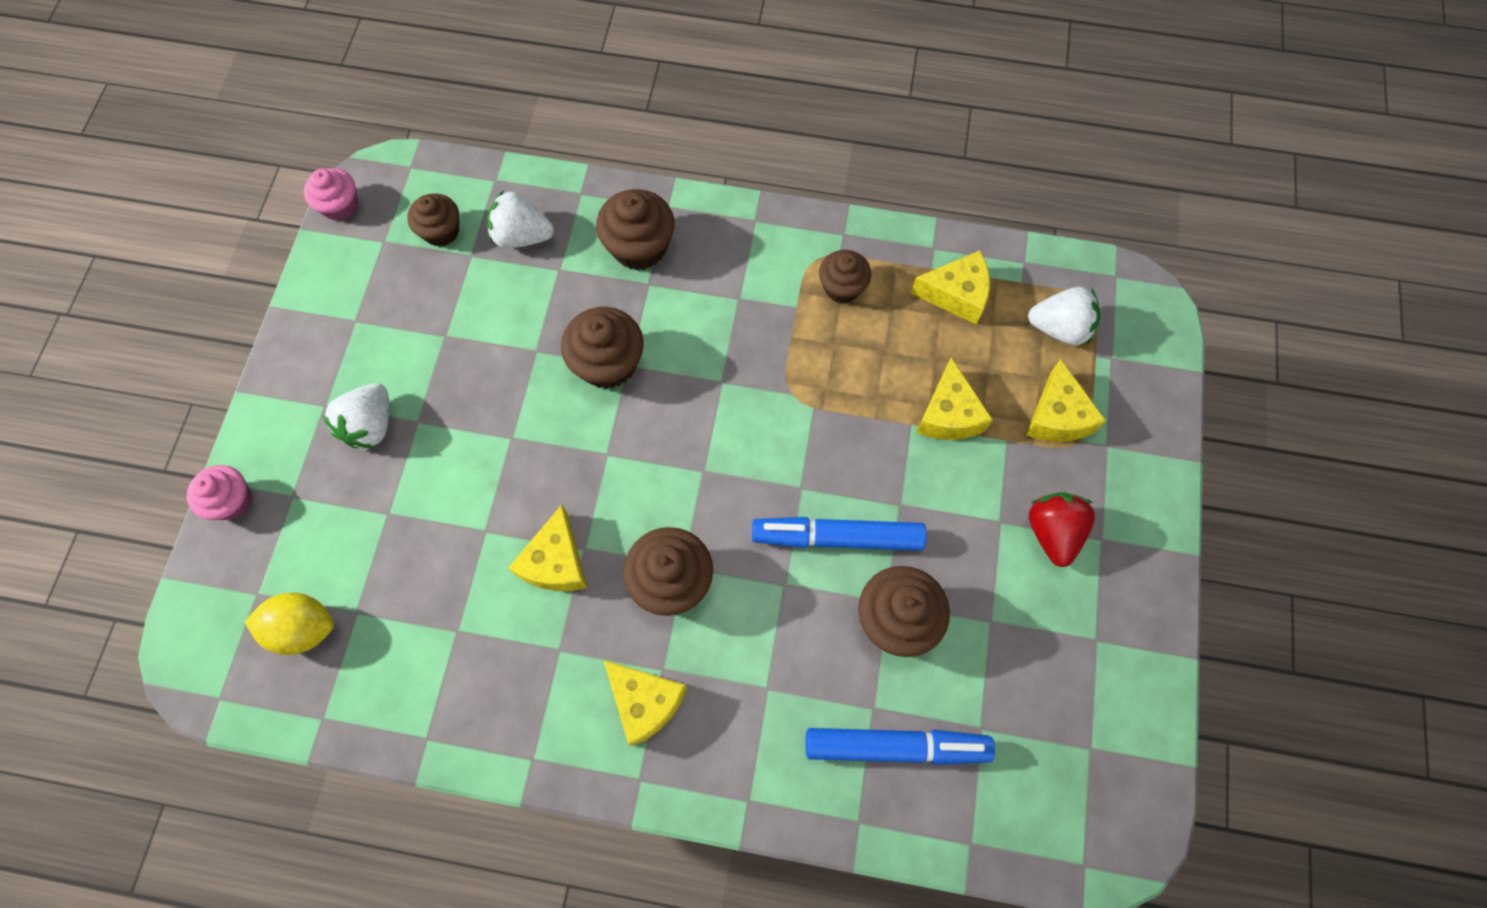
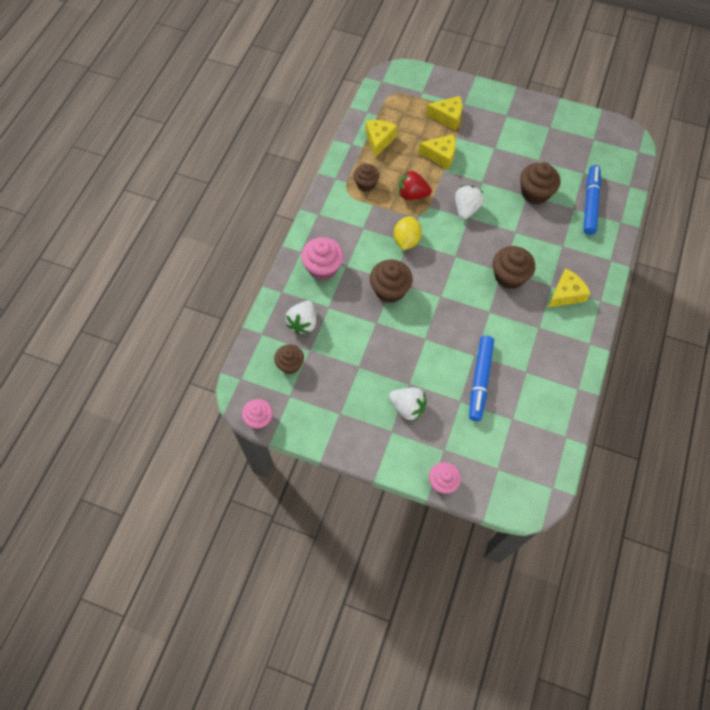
camera: 80 degrees left, 5 degrees down
yellow lemon [245,592,334,655] -> yellow lemon moved to [394,216,422,250]
yellow cheese [508,505,587,591] -> none
brown cupcake [596,189,675,270] -> pink cupcake [301,237,343,280]
blue marker [752,517,927,551] -> blue marker moved to [469,336,494,421]
white strawberry [1028,287,1100,345] -> white strawberry moved to [455,185,484,220]
red strawberry [1029,492,1095,567] -> red strawberry moved to [399,171,432,200]

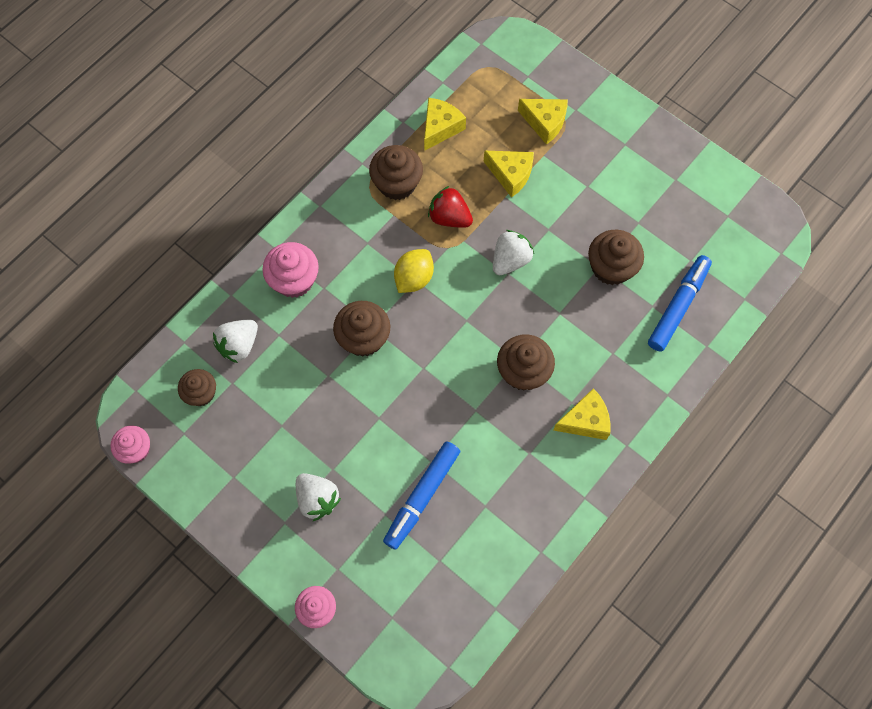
camera: 20 degrees right, 5 degrees up
brown cupcake [353,164,379,191] -> brown cupcake [369,145,423,200], size x1.51

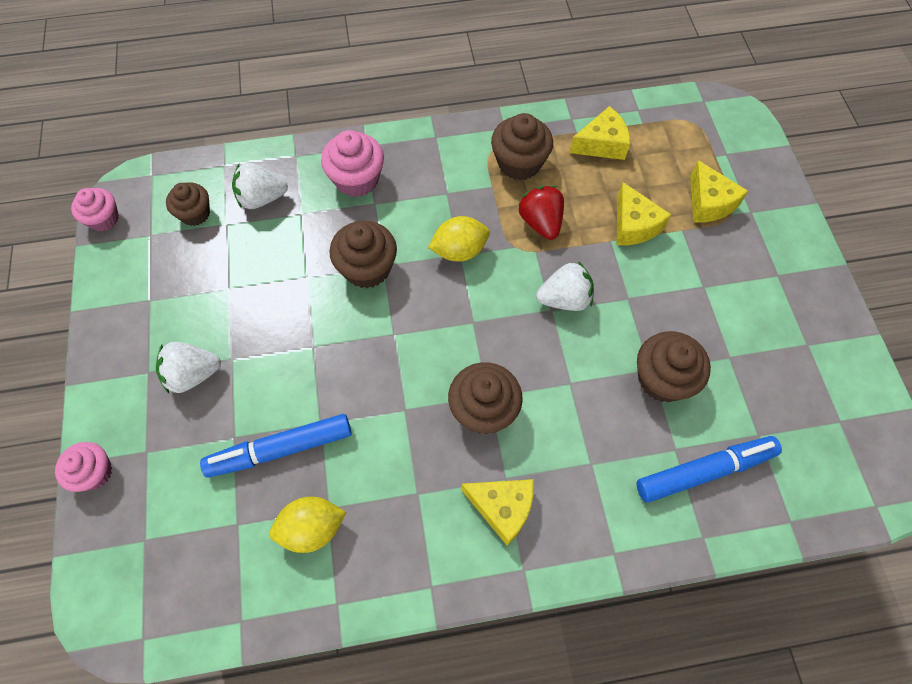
camera: 40 degrees right, 5 degrees down
white strawberry [296,473,341,521] -> white strawberry turned 75 degrees clockwise [156,342,221,393]
none -> yellow lemon [269,496,346,553]

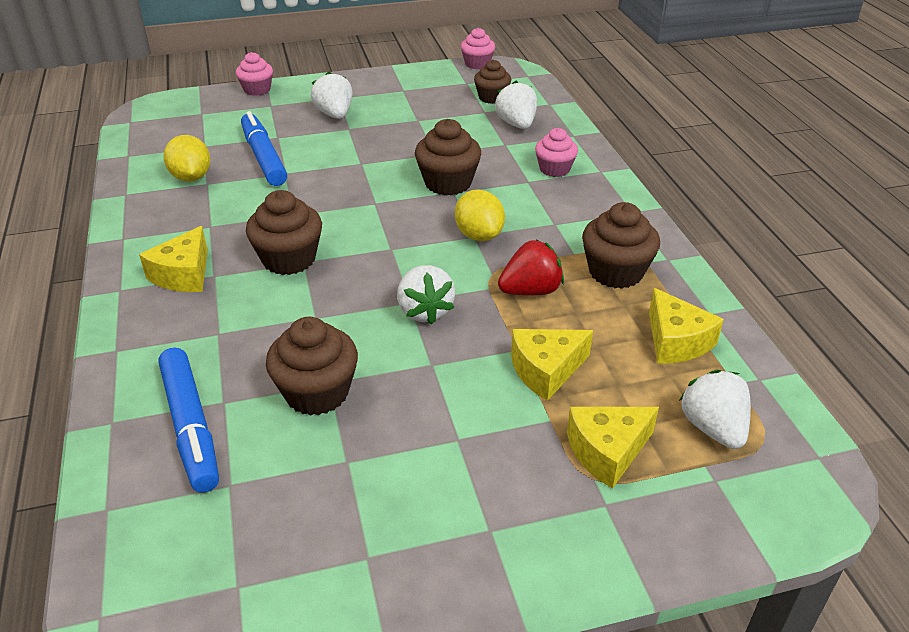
camera: 85 degrees right, 25 degrees down
pink cupcake [321,130,384,197] -> pink cupcake [535,128,578,177], size x0.66
none -> white strawberry [679,370,751,449]

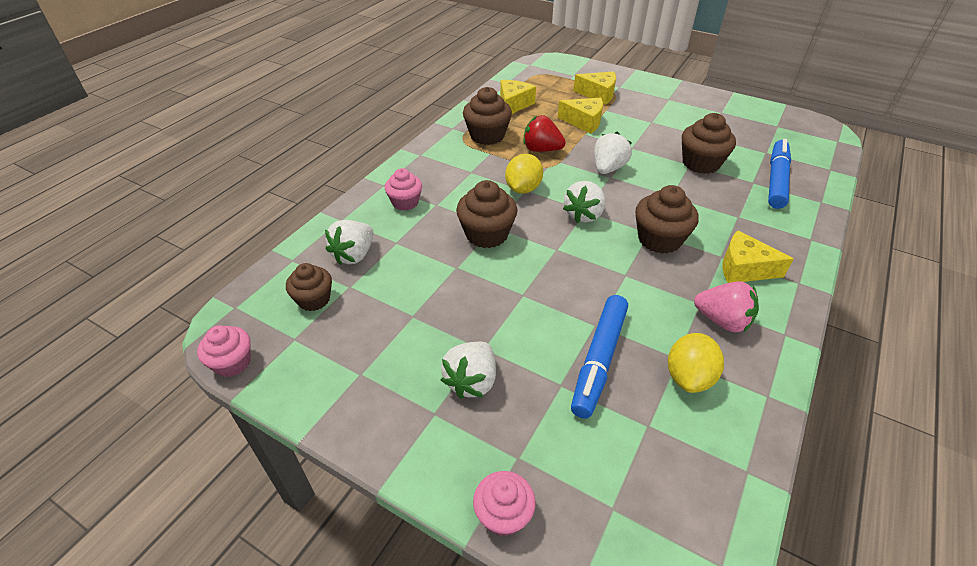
camera: 135 degrees left, 5 degrees up
yellow cheese [139,226,208,292] -> yellow cheese turned 135 degrees counterclockwise [722,230,794,283]
white strawberry [679,370,751,449] -> white strawberry moved to [563,181,606,223]
none -> pink strawberry [694,281,759,332]

